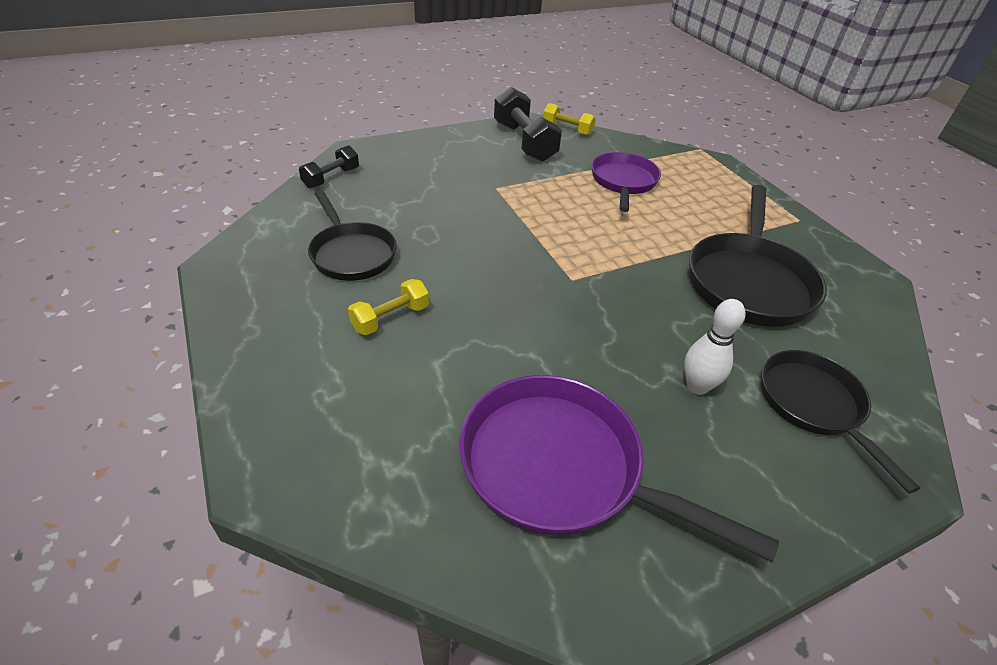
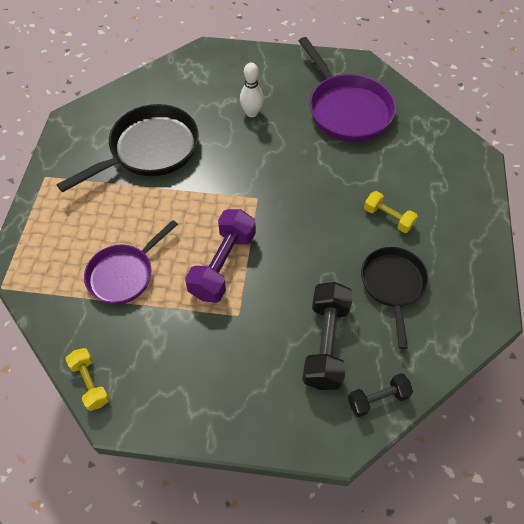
camera: 145 degrees left, 15 degrees up
yellow dumbbell [348,279,429,335] -> yellow dumbbell turned 45 degrees clockwise [364,191,418,233]
black dumbbell [494,87,562,162] -> black dumbbell moved to [302,282,353,390]
black pan [761,350,920,493] -> none
none -> purple dumbbell [185,209,256,303]

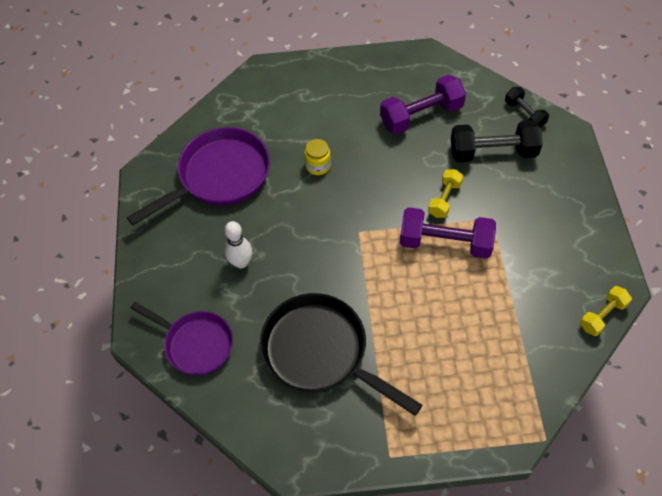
camera: 100 degrees left, 0 degrees up
purple pan [84,220,178,304] -> purple pan moved to [130,302,233,375]
black pan [361,247,429,349] -> purple dumbbell [380,75,466,134]
yellow dumbbell [364,191,418,233] -> yellow dumbbell moved to [428,169,463,218]
none -> yellow jar [304,139,331,175]

